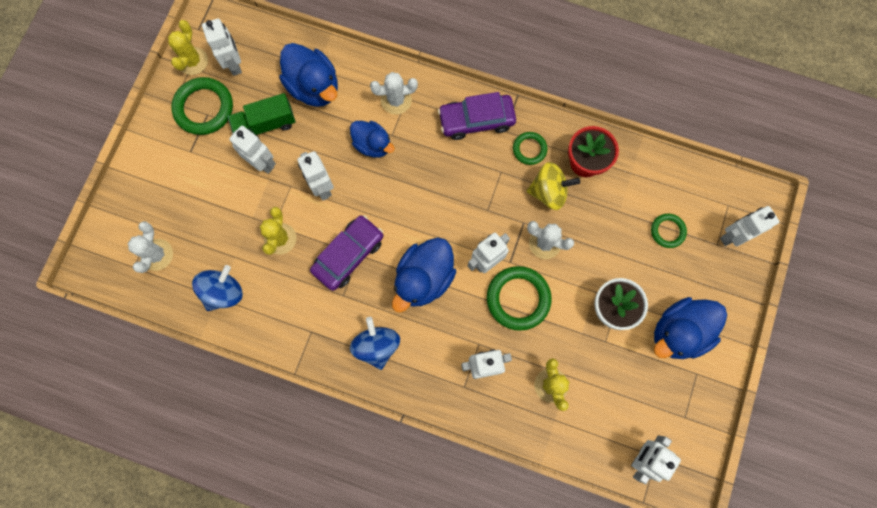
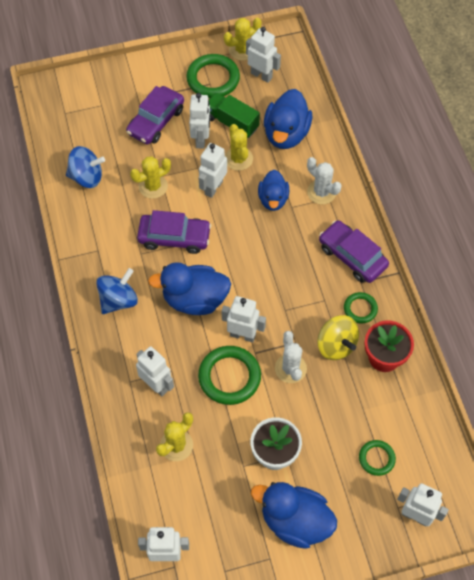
camera: 55 degrees right, 15 degrees down
white cactus [128,221,173,273] -> none
white robot [202,18,242,76] -> white robot turned 90 degrees counterclockwise [246,27,281,83]
none -> purple car [126,86,184,145]
none -> yellow cactus [225,124,253,171]

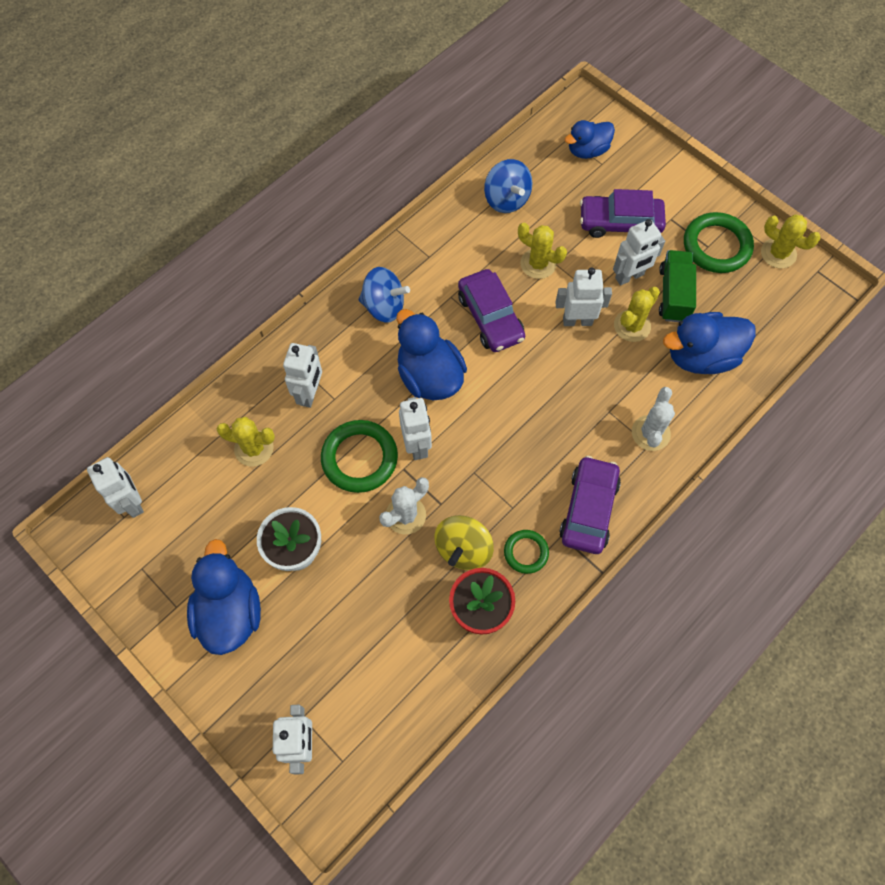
camera: 60 degrees right, 5 degrees up
white robot [246,27,281,83] -> none
blue duck [258,170,289,211] -> blue duck moved to [564,120,615,159]
green ring [359,440,396,476] -> none

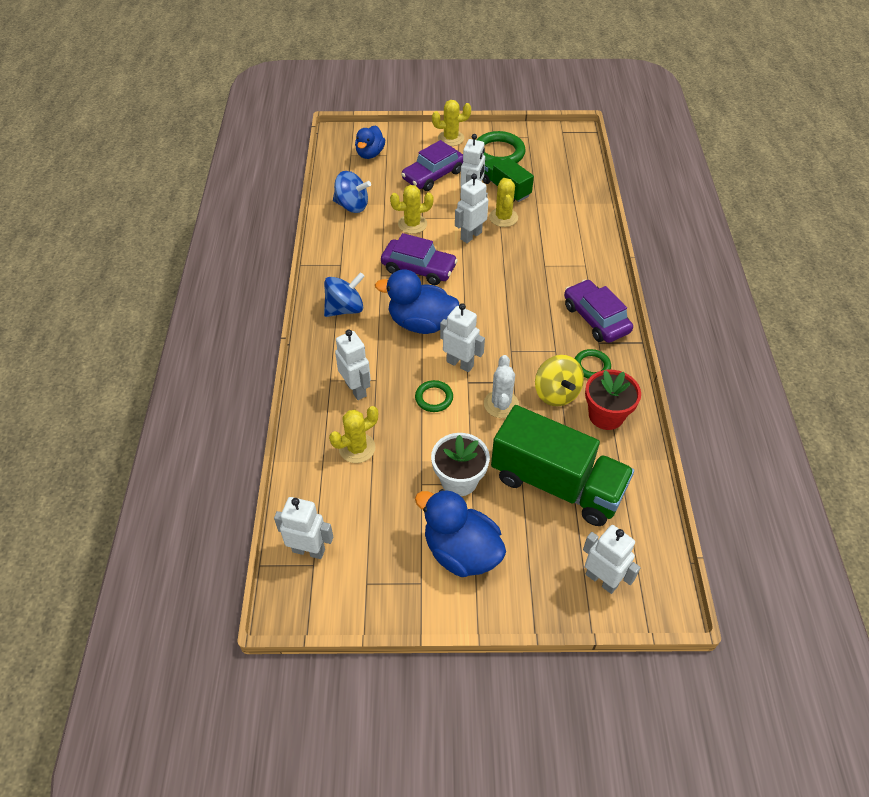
camera: 45 degrees left, 15 degrees down
green ring [321,420,398,493] -> green ring [415,380,453,412], size x0.56
white cactus [632,387,675,451] -> none
blue duck [663,312,756,374] -> none
yellow cactus [761,215,821,268] -> yellow cactus moved to [432,100,471,146]
none -> green truck [491,405,634,526]

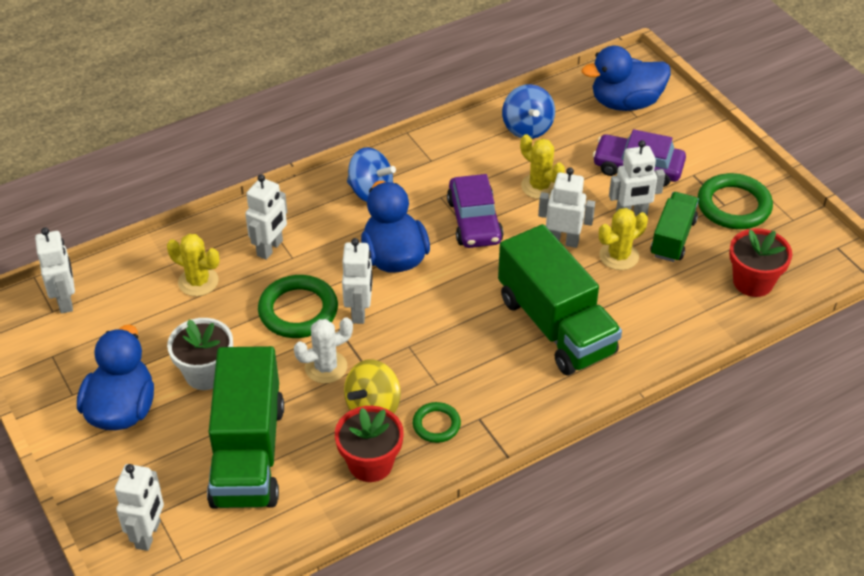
camera: 60 degrees right, 5 degrees down
blue duck [355,125,385,159] -> blue duck [582,46,671,111], size x1.55
green ring [415,380,453,412] -> green ring [258,275,338,338], size x1.78
yellow cactus [432,100,471,146] -> none
purple car [564,280,633,343] -> none
none -> green truck [498,224,622,375]
none -> red flower pot [729,228,792,297]

